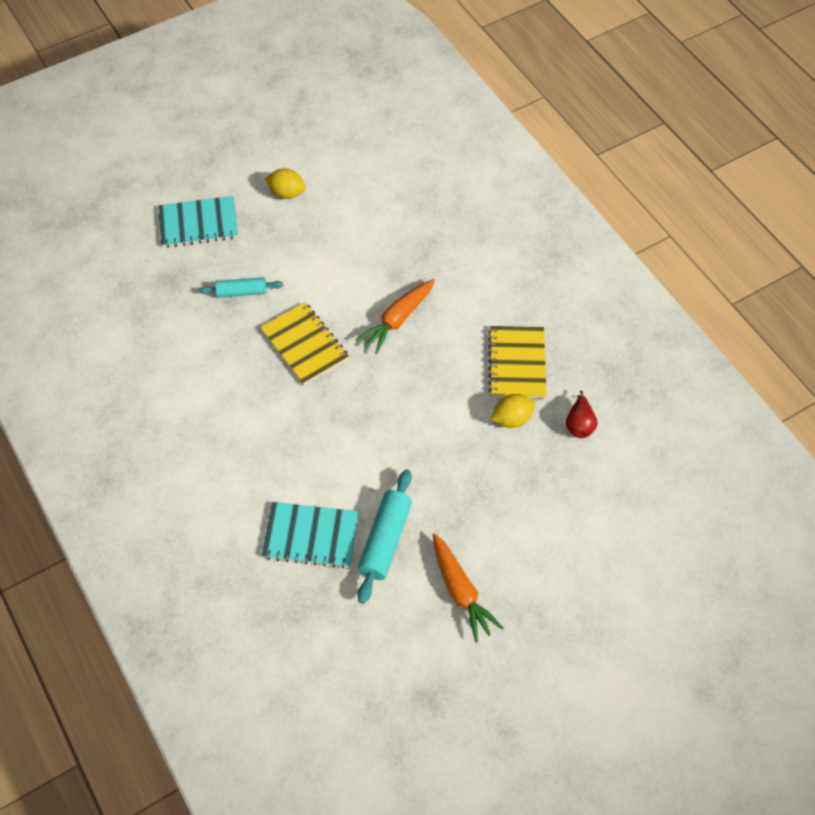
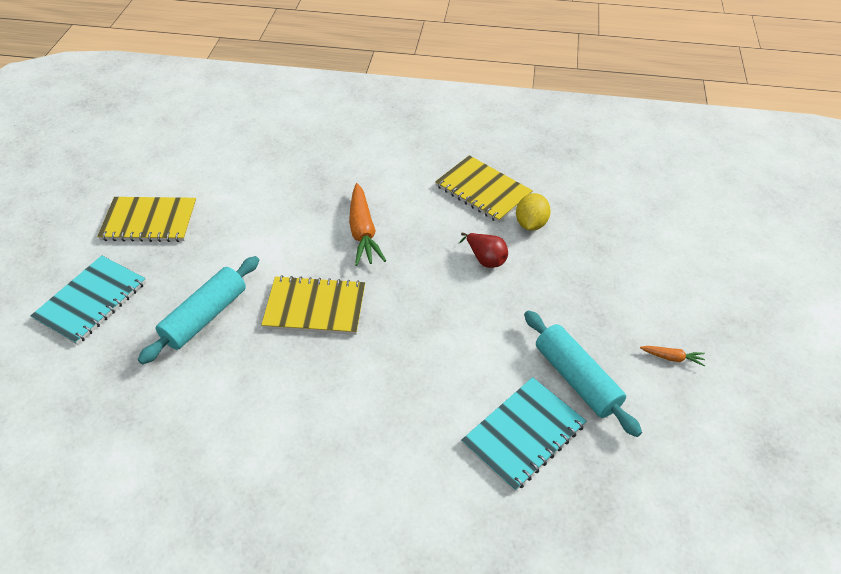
camera: 50 degrees left, 10 degrees down
turquoise rolling pin [199,277,283,298] -> turquoise rolling pin [138,256,259,364], size x1.56
yellow lemon [265,168,306,199] -> yellow notebook [97,197,197,242]
orange carrot [433,533,503,642] -> orange carrot [640,346,705,367], size x0.48
red pear [566,391,597,438] -> red pear moved to [459,232,508,268]

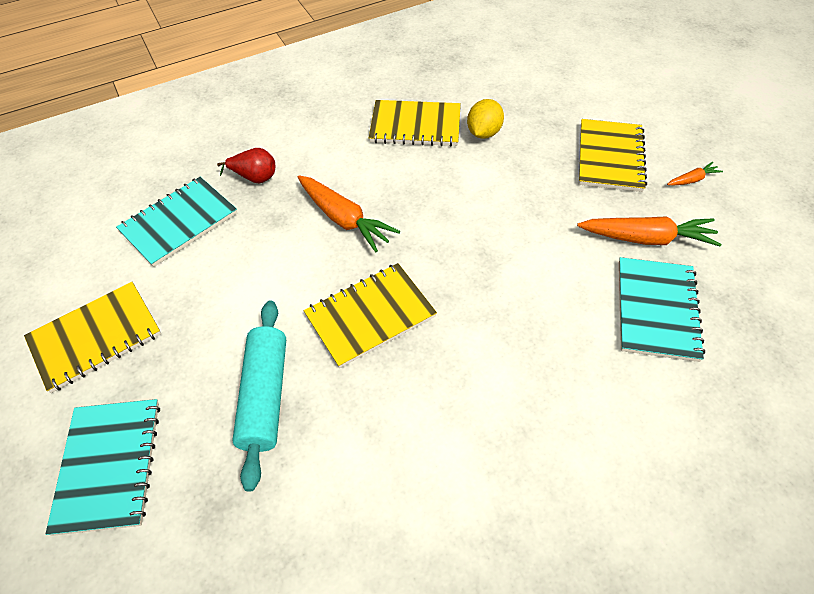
camera: 35 degrees left, 5 degrees up
red pear [459,232,508,268] -> red pear moved to [217,148,275,184]
yellow lemon [516,193,551,231] -> yellow lemon turned 45 degrees clockwise [467,99,504,139]
turquoise rolling pin [524,310,642,437] -> orange carrot [577,216,722,246]
none -> turquoise notebook [116,177,237,267]
none -> yellow notebook [579,119,647,192]

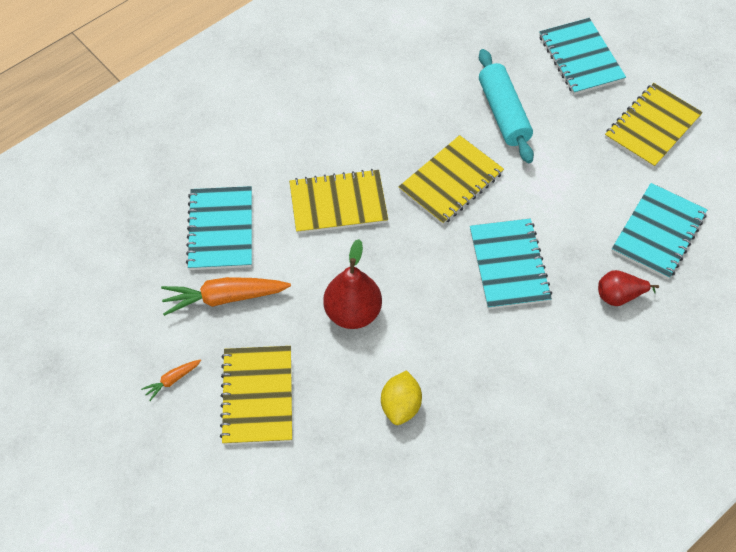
camera: 165 degrees right, 5 degrees up
orange carrot [298,175,400,252] -> turquoise notebook [470,219,552,309]
yellow notebook [369,100,461,147] -> yellow notebook moved to [289,169,388,234]
none -> red pear [323,239,382,329]

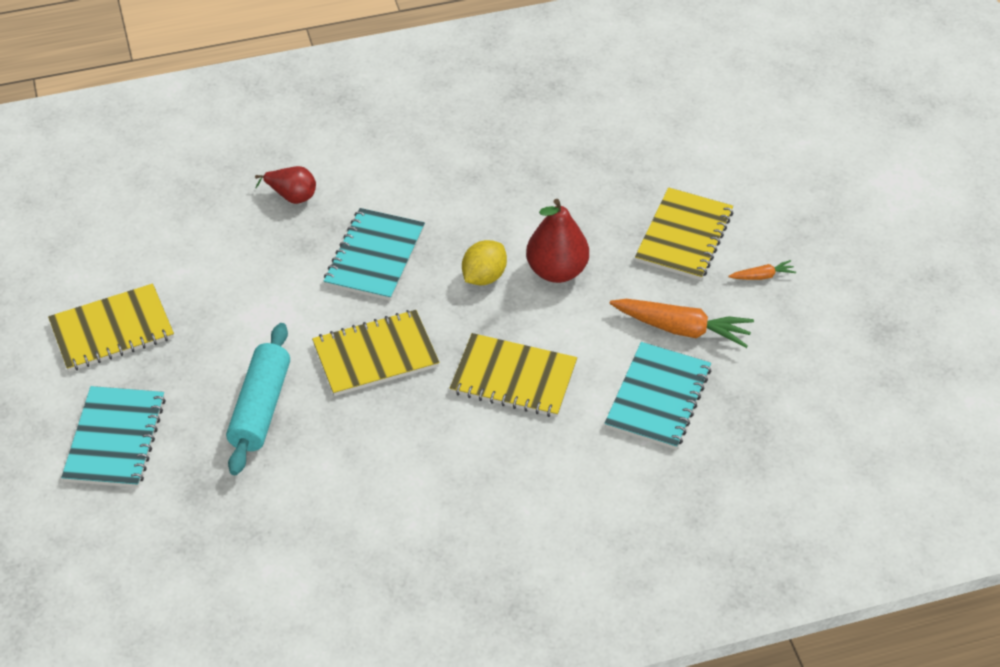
camera: 155 degrees left, 10 degrees down
yellow lemon [381,370,422,425] -> yellow lemon moved to [462,240,507,285]
turquoise notebook [612,183,707,279] -> none

